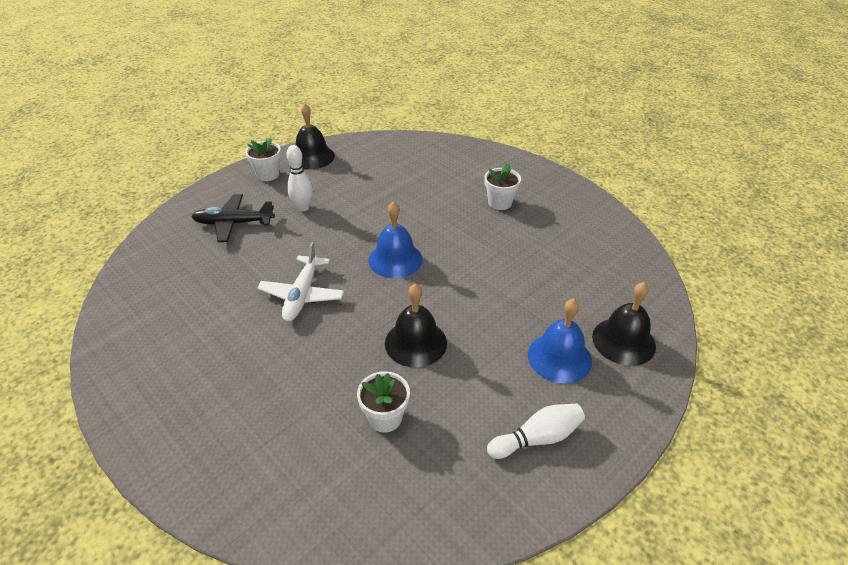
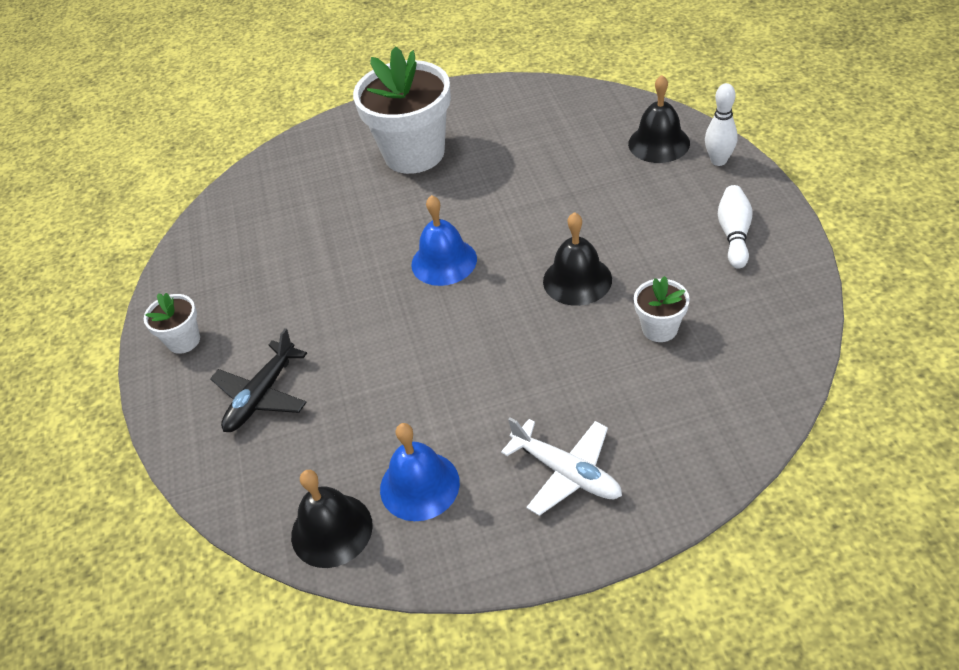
camera: 55 degrees left, 5 degrees up
white plane [257,242,344,321] -> white plane moved to [501,417,622,516]
white bowling pin [286,145,313,211] -> white bowling pin moved to [705,83,738,166]
black bell [296,103,335,169] -> black bell moved to [291,470,373,568]
white flower pot [484,163,521,210] -> white flower pot [353,46,451,174], size x2.15
blue bell [528,298,592,383] -> blue bell moved to [380,423,460,521]

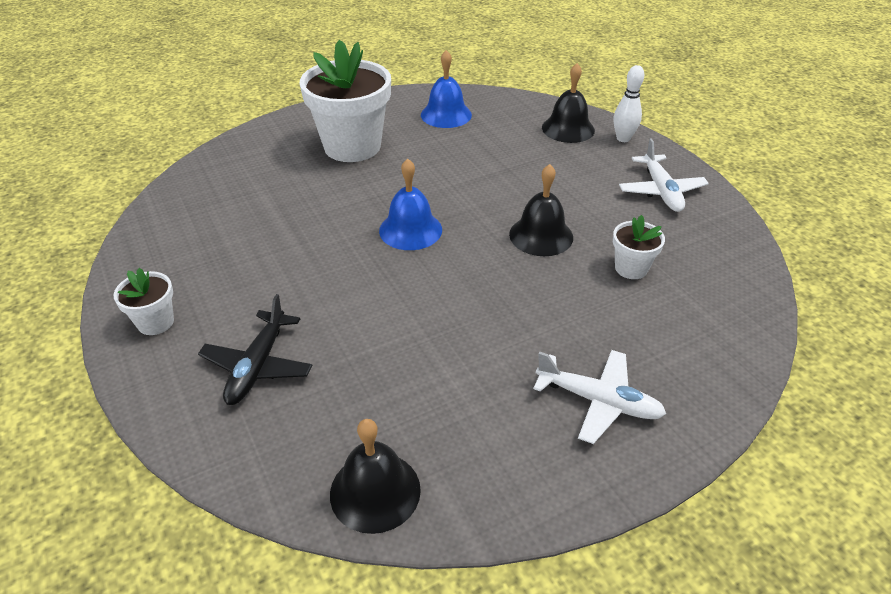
camera: 20 degrees left, 5 degrees down
blue bell [380,423,460,521] -> blue bell moved to [421,50,472,128]
white bowling pin [718,185,752,269] -> white plane [619,139,709,212]

